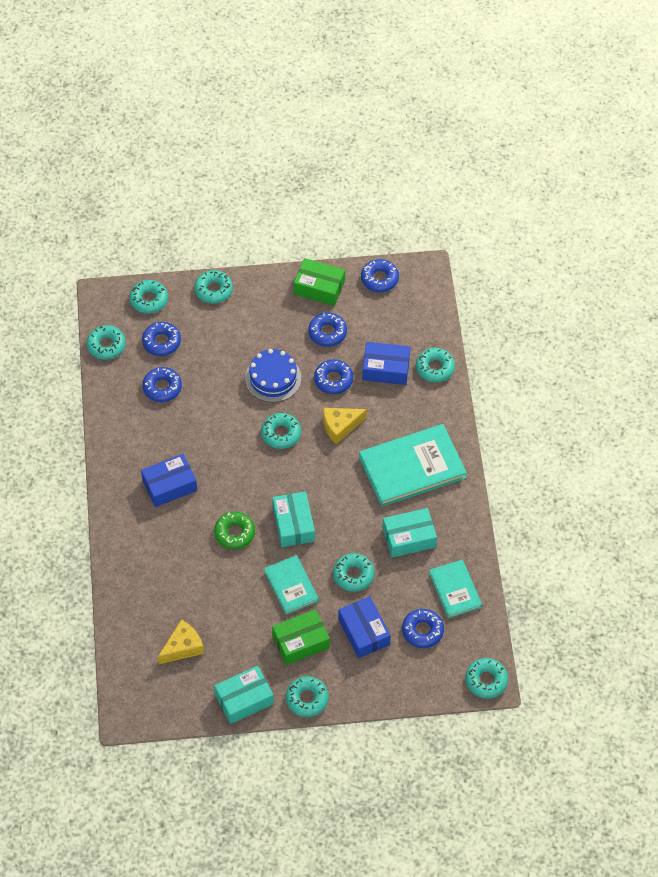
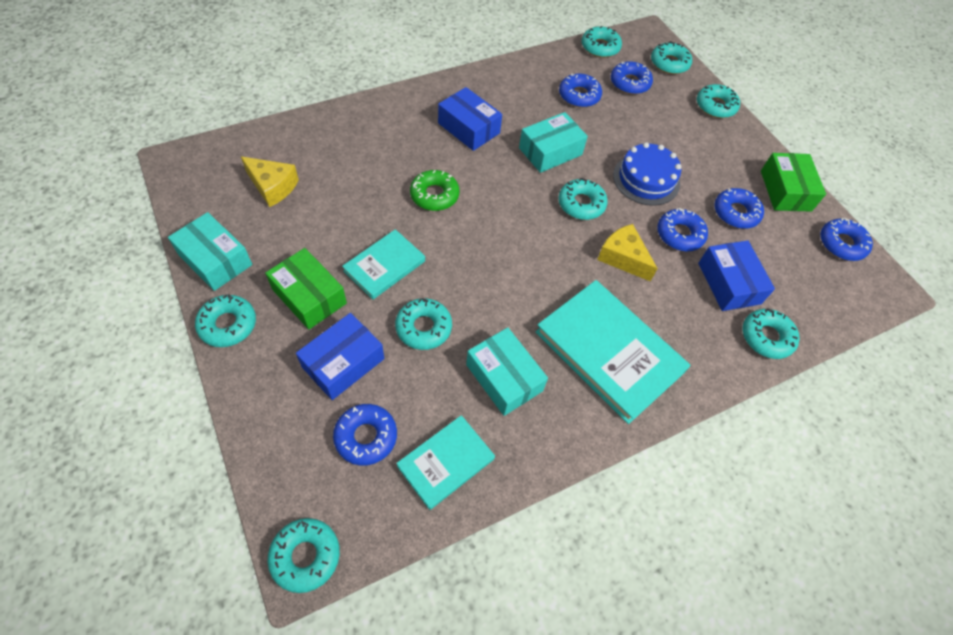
camera: 65 degrees right, 0 degrees up
turquoise box [272,491,315,547] -> turquoise box moved to [519,112,588,173]

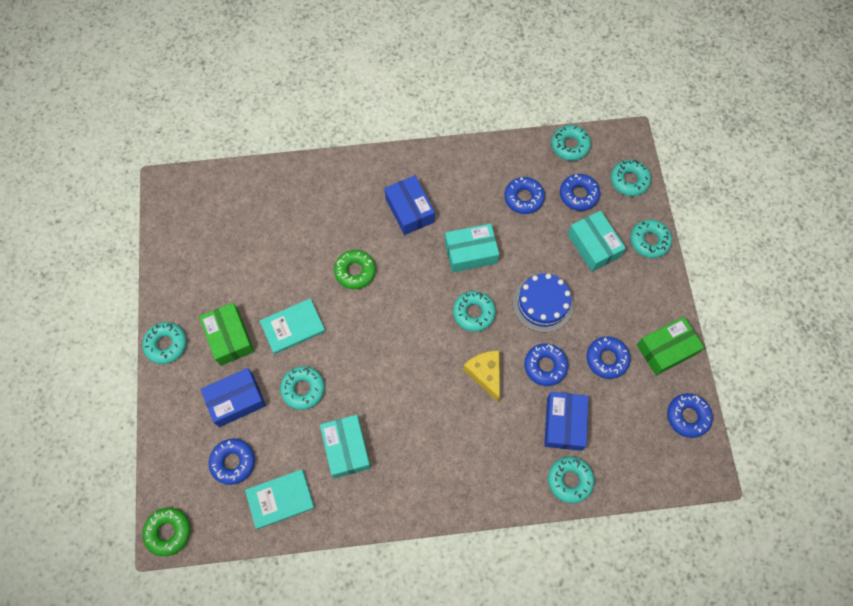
camera: 25 degrees right, 10 degrees up
turquoise box [168,212,252,291] -> turquoise box moved to [568,211,626,272]
yellow cheese [241,156,299,207] -> none
turquoise donut [267,518,340,593] -> green donut [142,507,191,556]
turquoise book [535,280,691,424] -> none
green box [761,153,826,212] -> green box turned 45 degrees clockwise [637,317,704,375]

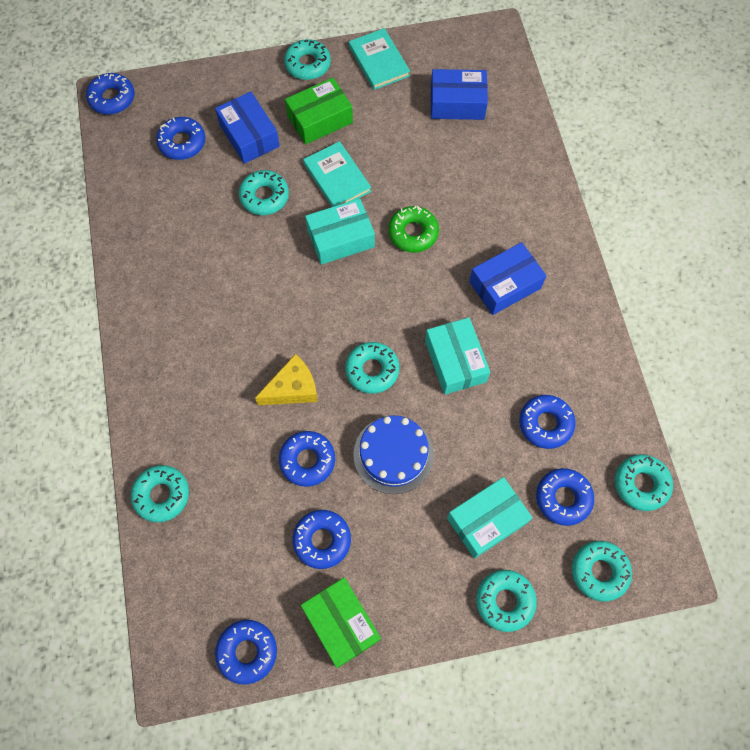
camera: 85 degrees right, 0 degrees up
green donut [142,507,191,556] -> blue donut [86,73,134,115]
turquoise book [245,469,315,529] -> turquoise book moved to [349,28,410,90]
turquoise box [320,415,371,478] -> turquoise box moved to [305,198,375,265]
blue box [544,392,588,451] -> blue box moved to [430,69,488,120]

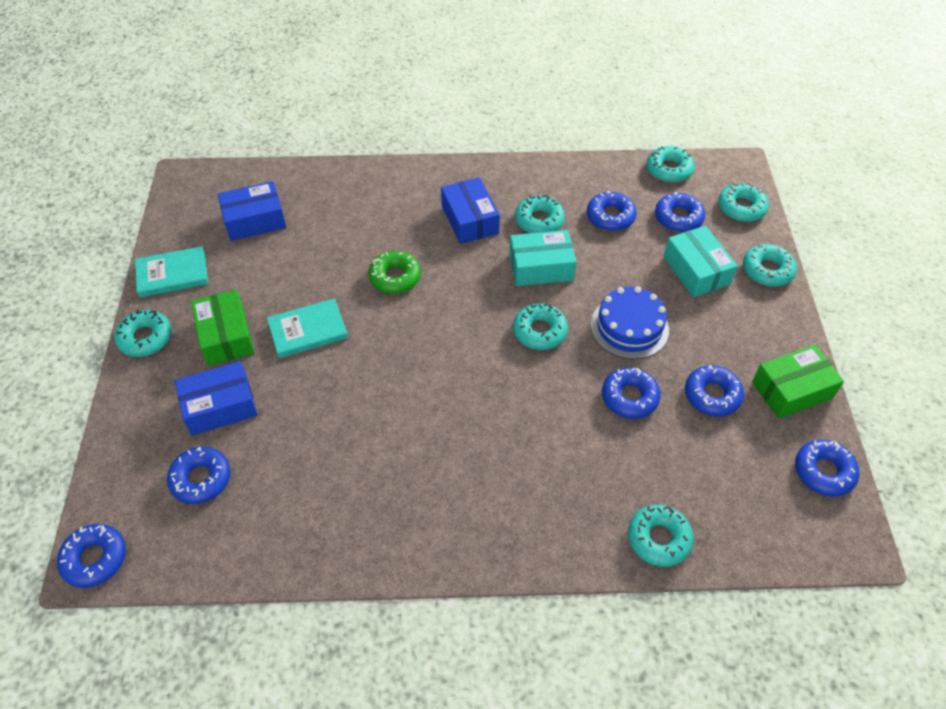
camera: 80 degrees left, 15 degrees down
turquoise donut [239,170,289,215] -> turquoise donut moved to [515,195,565,233]
yellow cheese [255,354,318,405] -> none
turquoise box [305,198,375,265] -> none
blue box [430,69,488,120] -> blue box turned 60 degrees clockwise [218,181,286,241]

